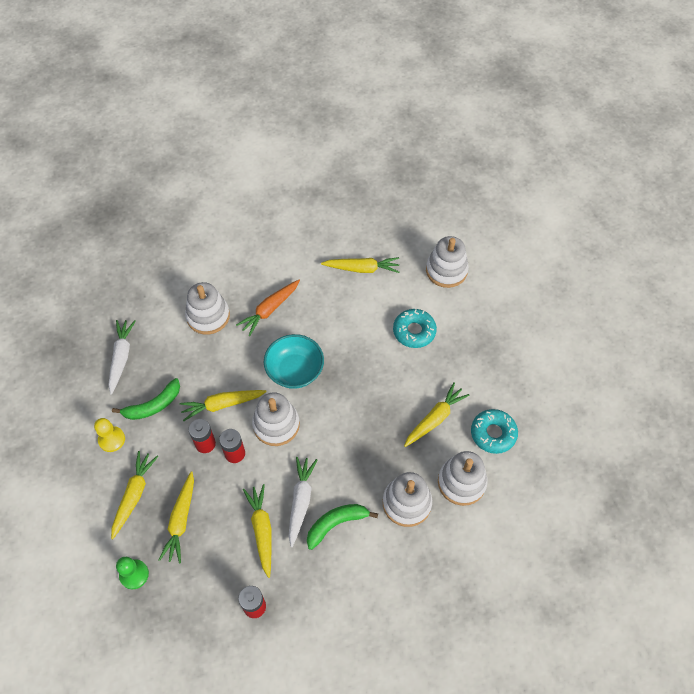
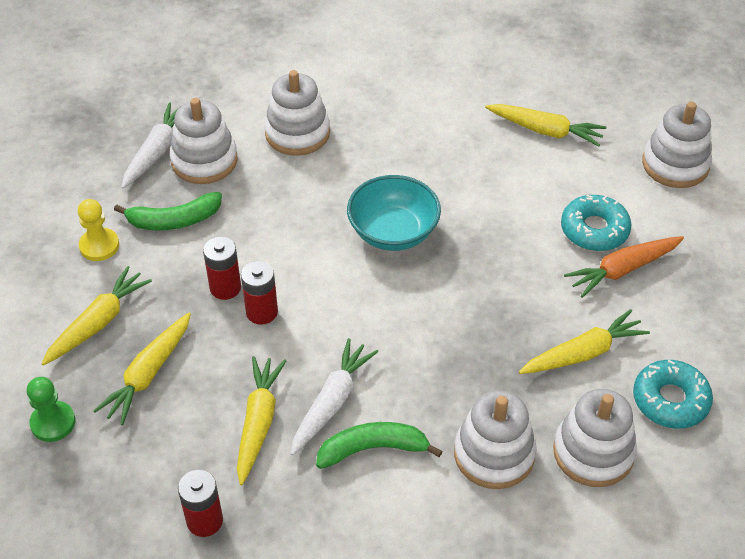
camera: 20 degrees right, 10 degrees down
yellow carrot [180,390,267,421] -> none
orange carrot [236,280,300,336] -> orange carrot moved to [564,236,684,298]
white stacking toy [252,392,300,446] -> white stacking toy moved to [169,98,237,184]

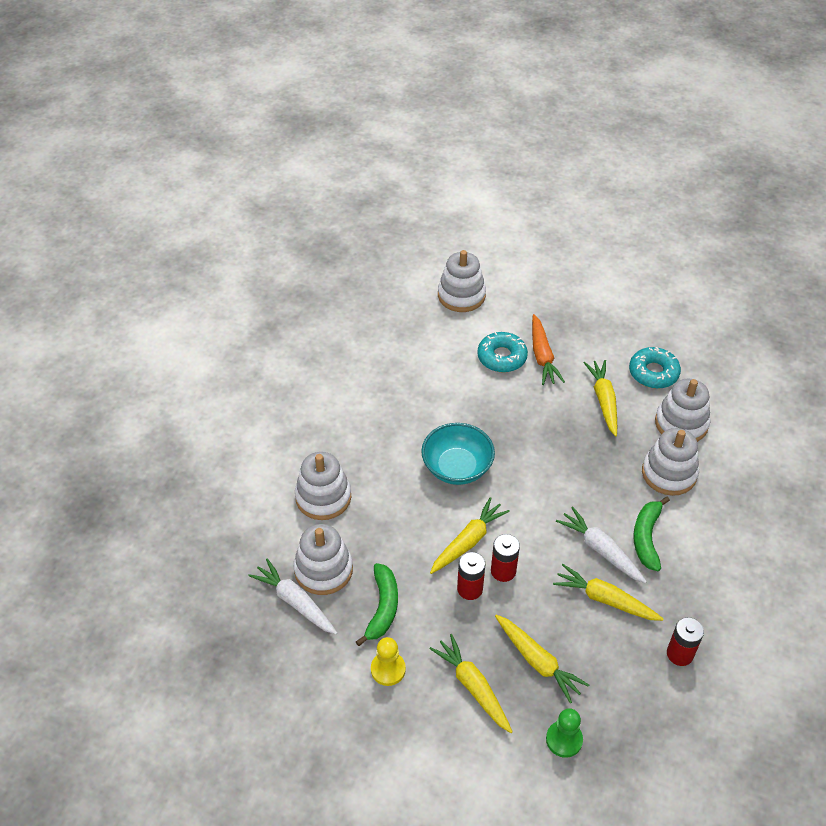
camera: 70 degrees left, 0 degrees up
yellow carrot [485,104,606,147] -> yellow carrot moved to [430,497,510,574]

